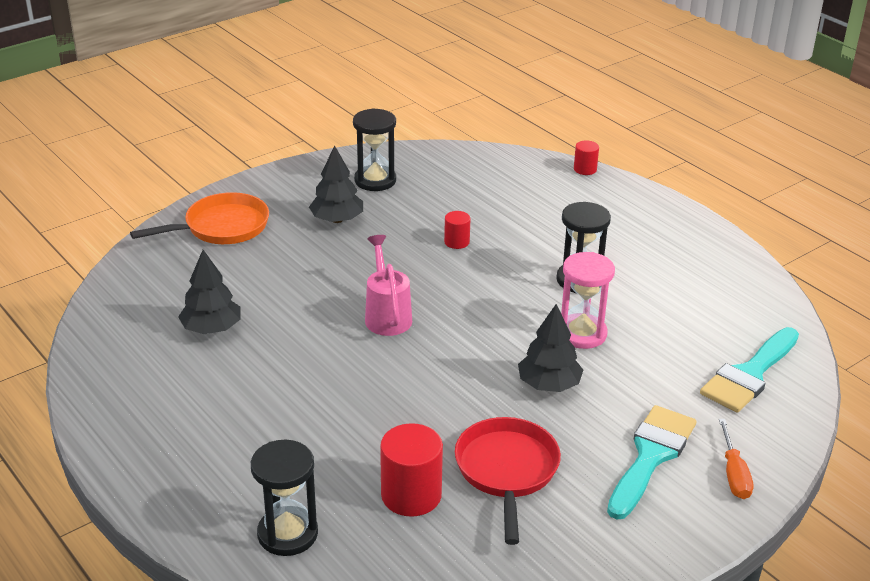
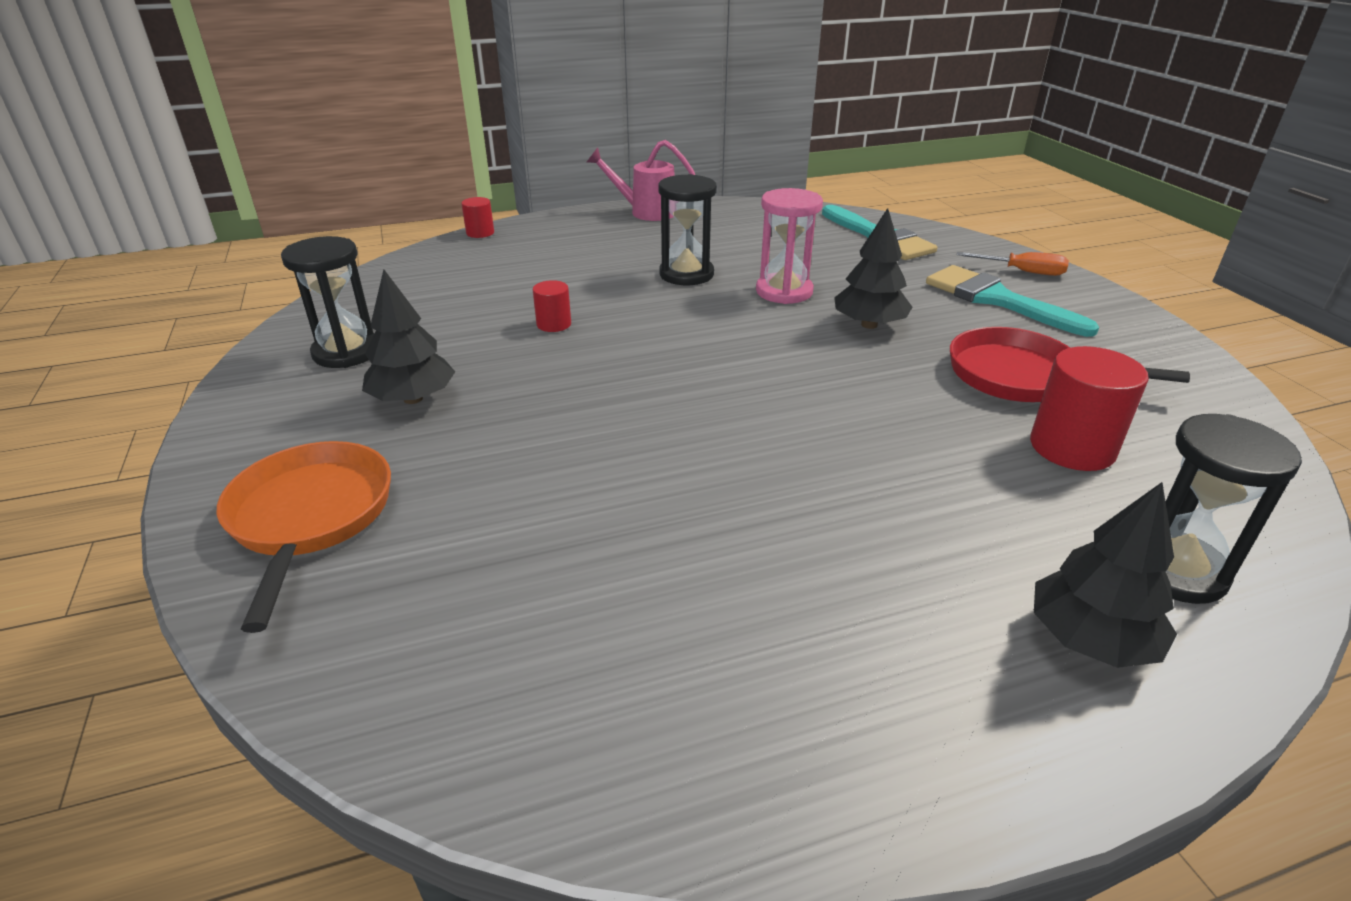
camera: 70 degrees left, 0 degrees up
black tree [178,250,241,334] -> black tree moved to [1034,482,1177,668]
pink watering can [365,235,412,336] -> pink watering can moved to [587,140,695,221]

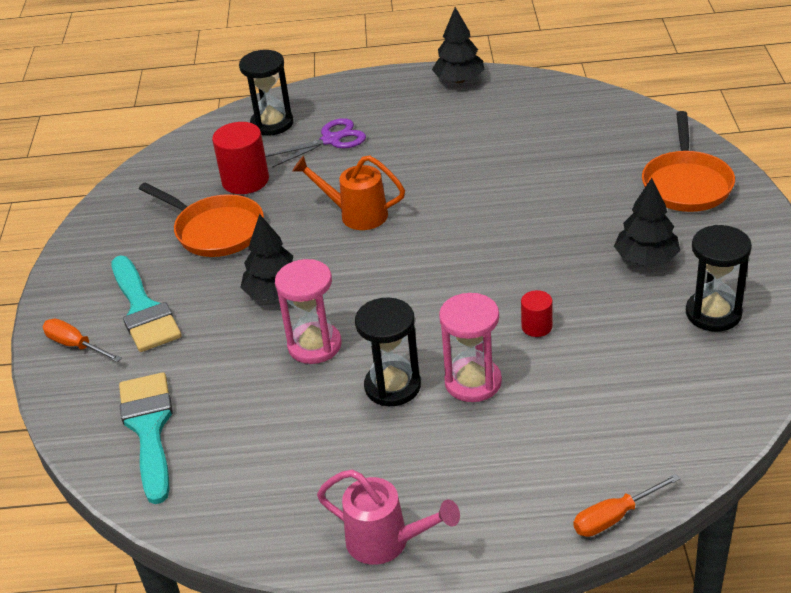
camera: 160 degrees left, 5 degrees up
red cylinder [461,197,494,238] -> orange screwdriver [573,474,681,537]
red pan [950,327,1190,402] -> orange pan [139,183,264,257]
black tree [1034,482,1177,668] -> black tree moved to [432,7,485,83]
none -> purple scissors [265,118,366,168]
none -> orange watering can [292,155,405,230]
none -> pink hourglass [439,293,502,402]

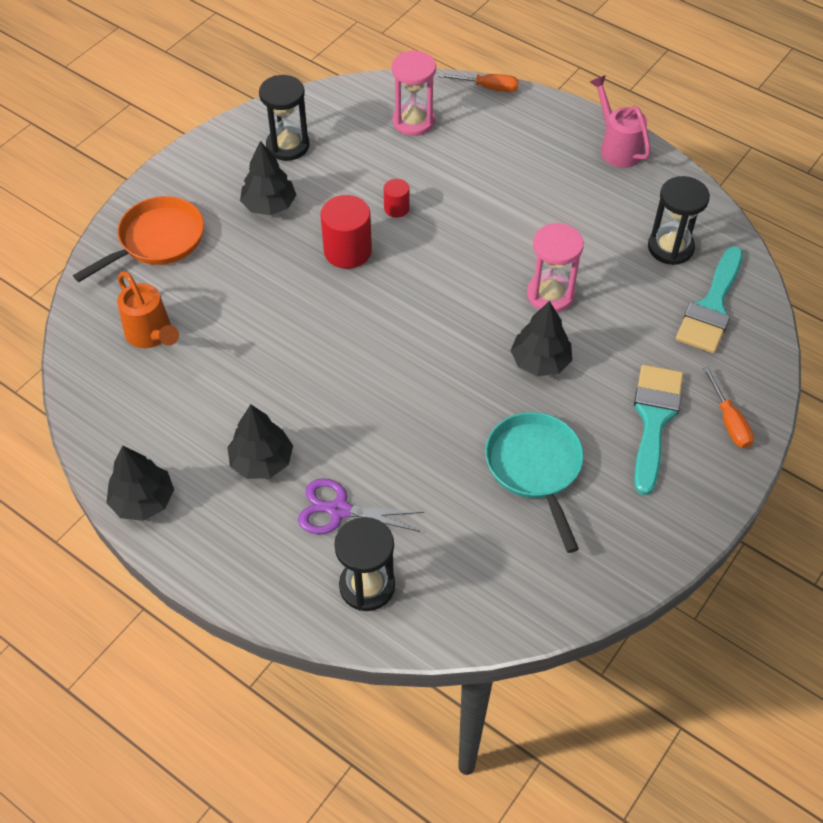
camera: 145 degrees left, 15 degrees up
orange pan [139,183,264,257] -> turquoise pan [485,412,584,553]
red cylinder [212,122,269,194] -> red cylinder moved to [320,195,372,269]
orange watering can [292,155,405,230] -> orange watering can moved to [117,271,179,348]
black hourglass [355,297,421,406] -> black hourglass moved to [648,176,710,265]
pink hourglass [439,293,502,402] -> pink hourglass moved to [392,50,436,136]
none -> black tree [227,404,293,479]

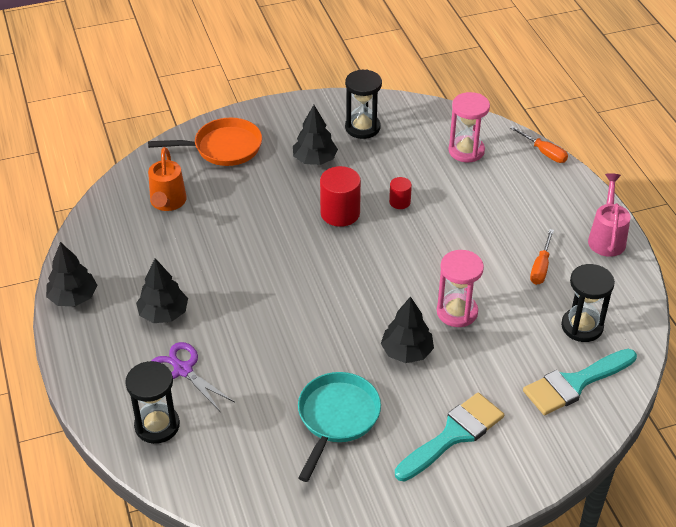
camera: 35 degrees right, 10 degrees down
orange screwdriver [703,366,754,448] -> orange screwdriver moved to [530,229,554,285]

